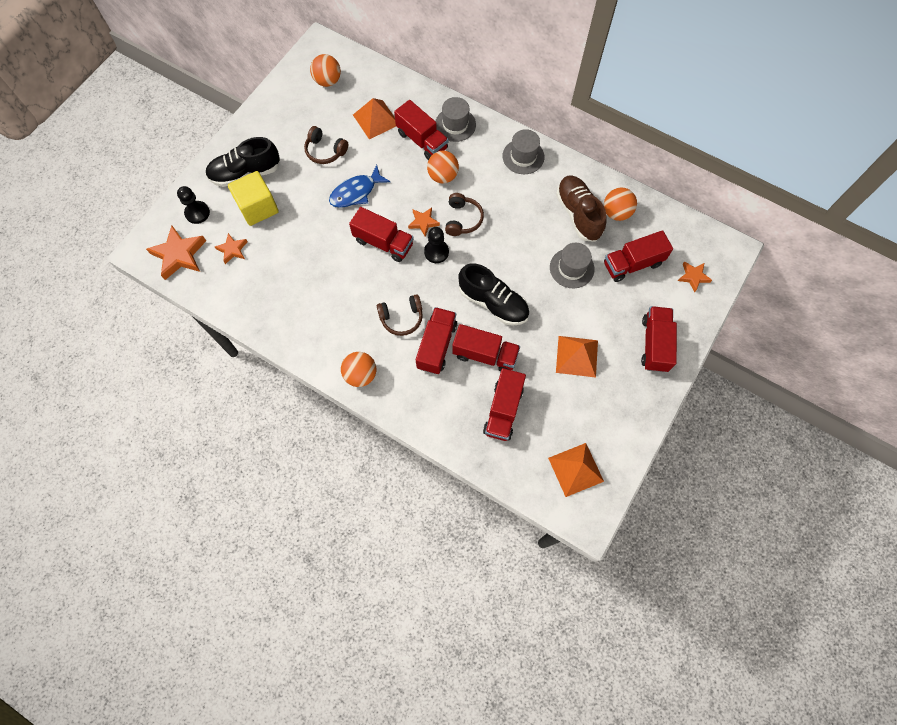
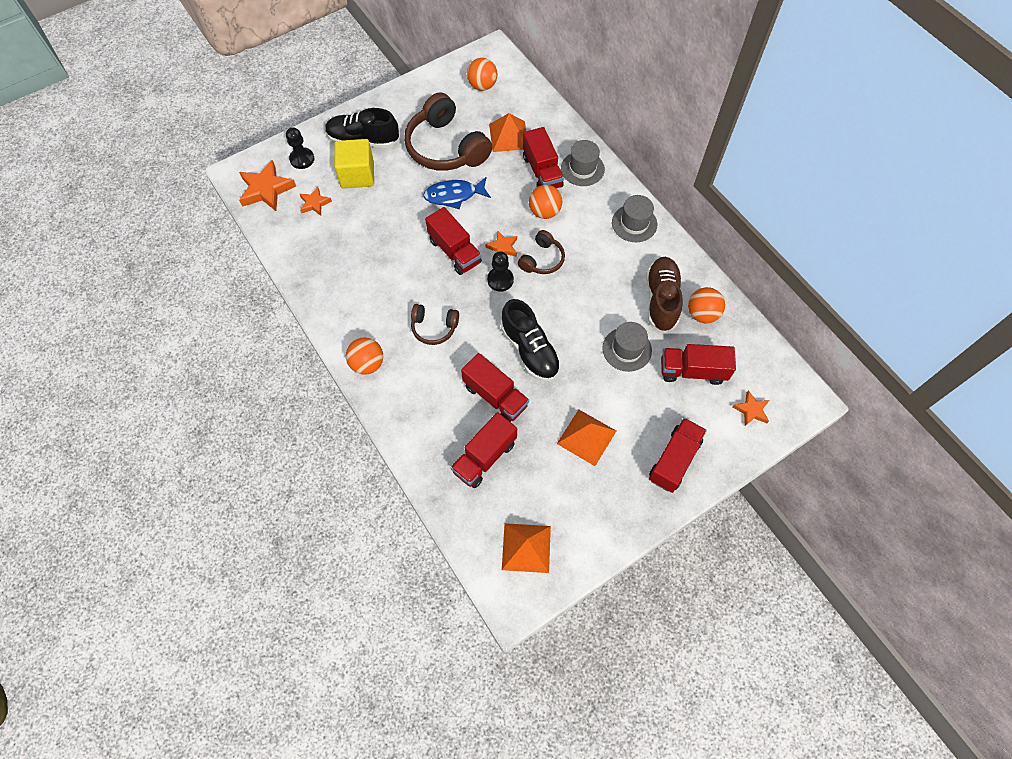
camera: 25 degrees right, 5 degrees down
brown headphones [304,126,348,164] -> brown headphones [404,92,492,171], size x1.96
red truck [416,307,457,374] -> none

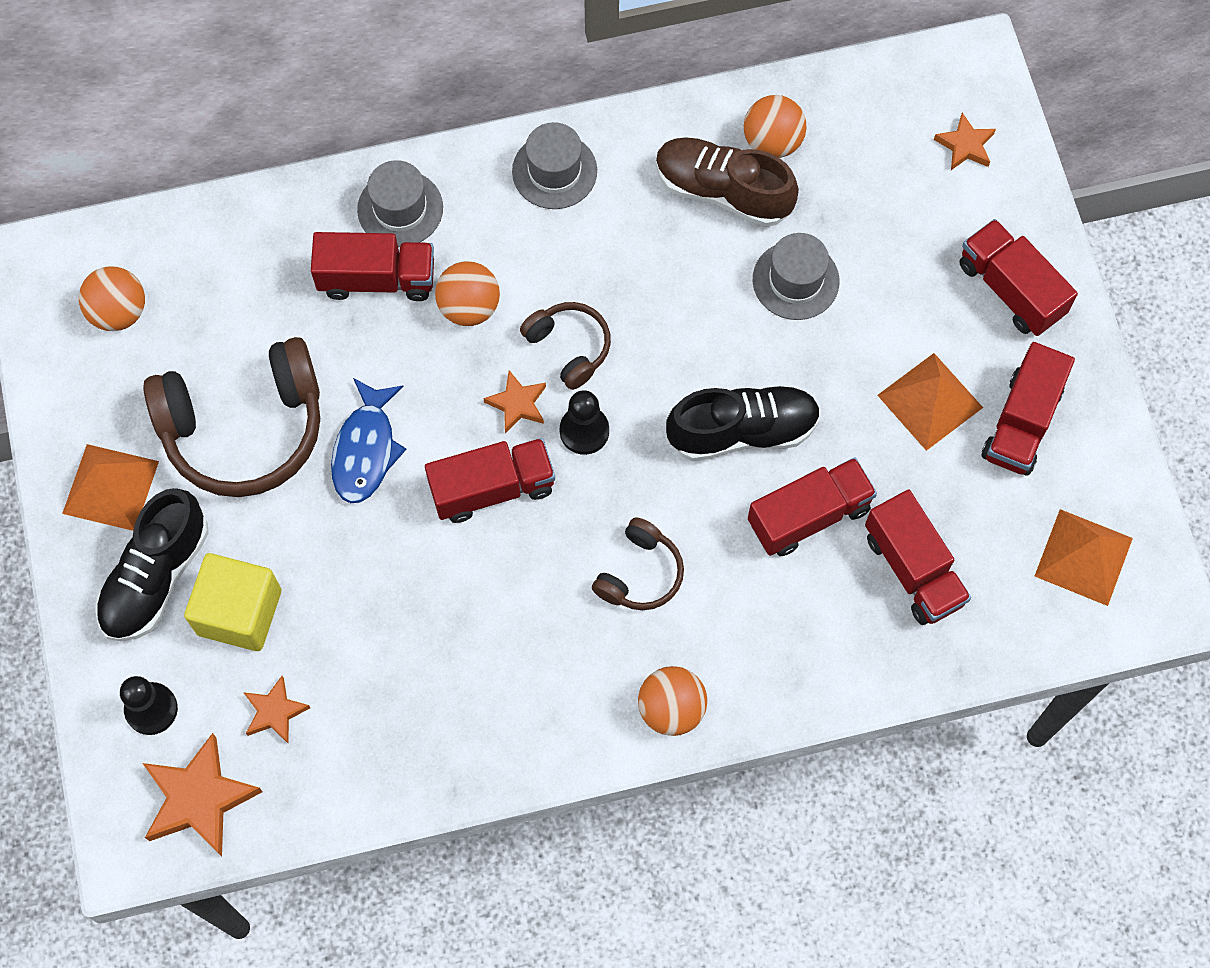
camera: 70 degrees left, 5 degrees up
orange pyramid [489,113,526,152] -> orange pyramid moved to [62,444,159,531]
red truck [661,344,736,385] -> red truck moved to [982,342,1075,476]

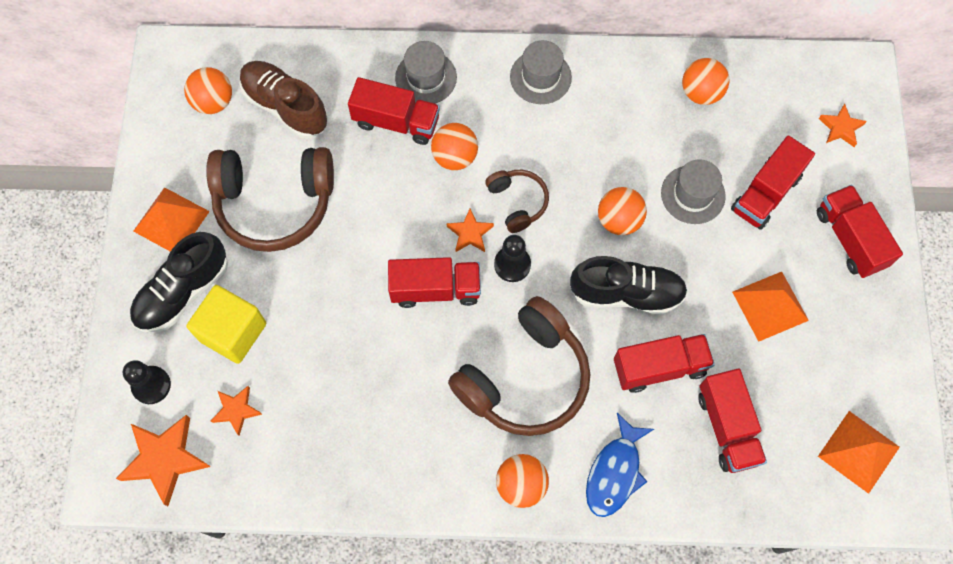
camera: 15 degrees right, 0 degrees up
blue fish [331,378,406,503] -> blue fish moved to [586,413,654,517]
brown headphones [592,517,684,610] -> brown headphones [448,296,590,436], size x1.96
brown shoe [656,137,799,227] -> brown shoe moved to [239,61,328,139]
red truck [982,342,1075,476] -> red truck moved to [731,135,815,230]
none -> orange ball [598,187,647,235]

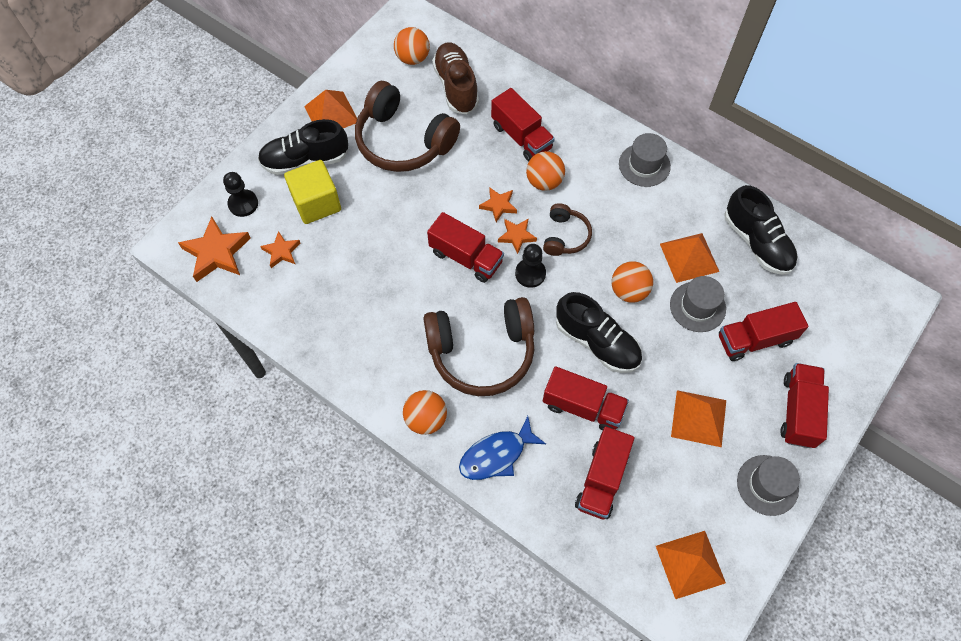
camera: 35 degrees right, 5 degrees down
grey hat [395,41,457,103] -> grey hat moved to [737,455,800,516]
orange ball [682,58,729,105] -> black shoe [724,185,798,275]
orange star [819,104,867,147] -> orange star moved to [479,187,517,222]
none -> orange pyramid [660,233,720,283]

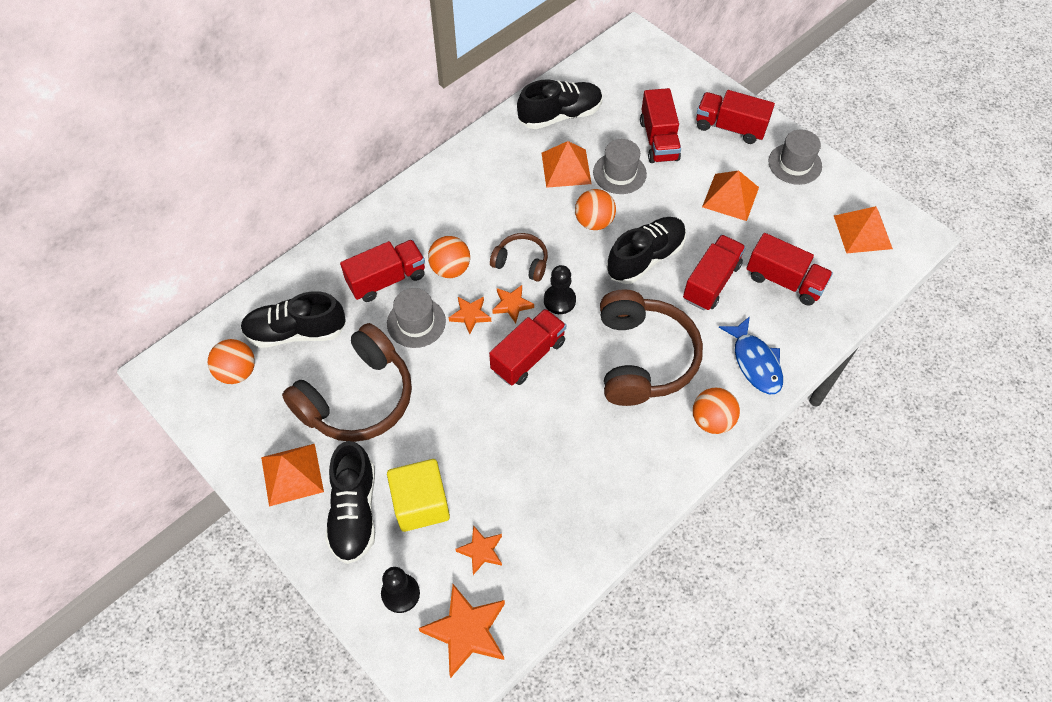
camera: 80 degrees left, 5 degrees down
brown shoe [432,42,479,114] -> black shoe [240,291,346,348]
grey hat [619,133,671,187] -> grey hat moved to [387,288,446,348]

